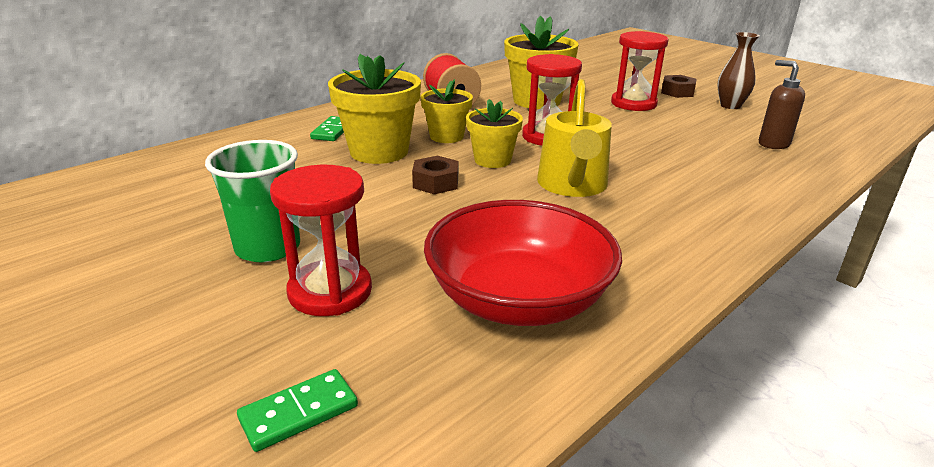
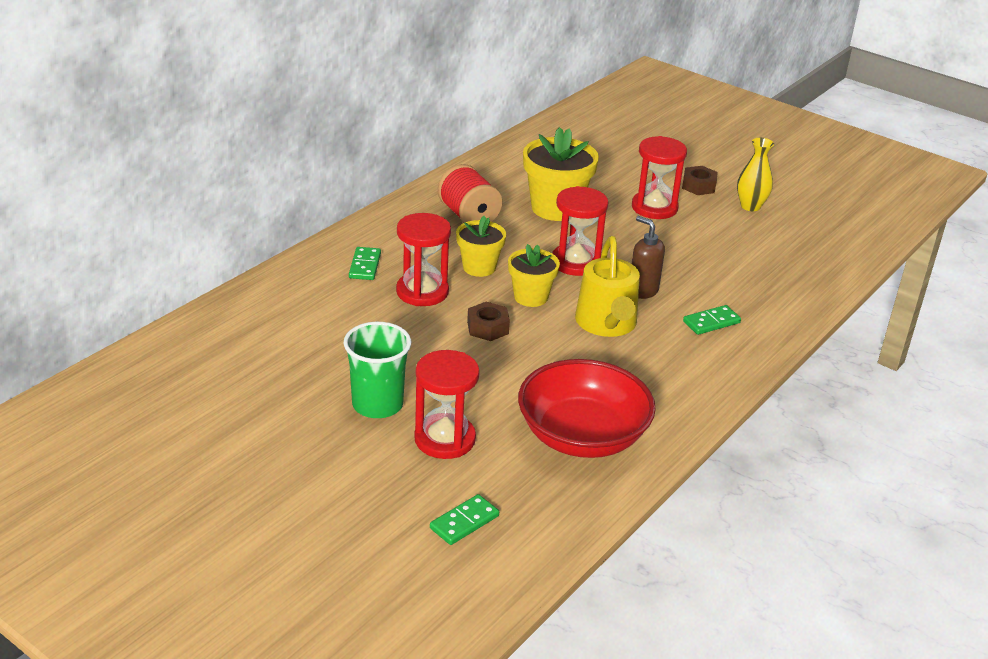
camera: 10 degrees left, 5 degrees up
yellow flower pot [328,54,421,164] -> red hourglass [396,213,451,306]
brown vase [717,32,759,109] -> yellow vase [737,138,774,211]
brown soap dispenser [759,60,805,149] -> brown soap dispenser moved to [632,216,665,299]
none -> green domino [683,305,741,335]

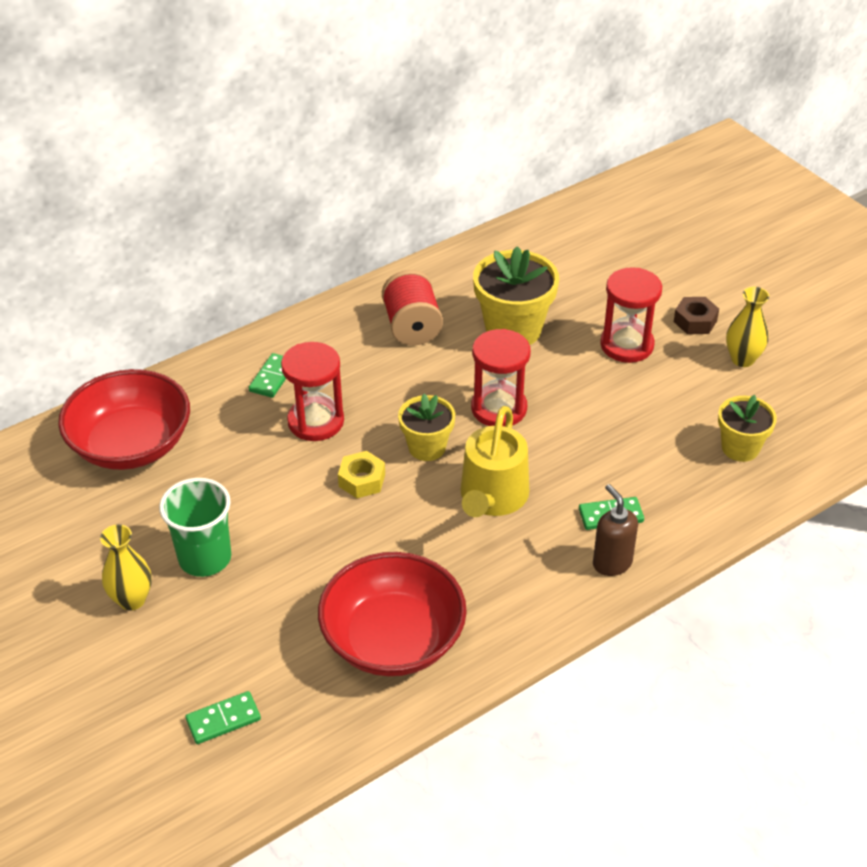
camera: 20 degrees right, 10 degrees up
red hourglass [414,350,480,459] -> none
yellow flower pot [456,216,506,277] -> yellow flower pot moved to [718,395,777,462]
brown nut [467,302,510,341] -> yellow nut [338,451,385,498]
brown soap dispenser [632,216,665,299] -> brown soap dispenser moved to [593,484,638,576]
none -> red bowl [58,369,190,470]
none -> yellow vase [100,524,152,611]

